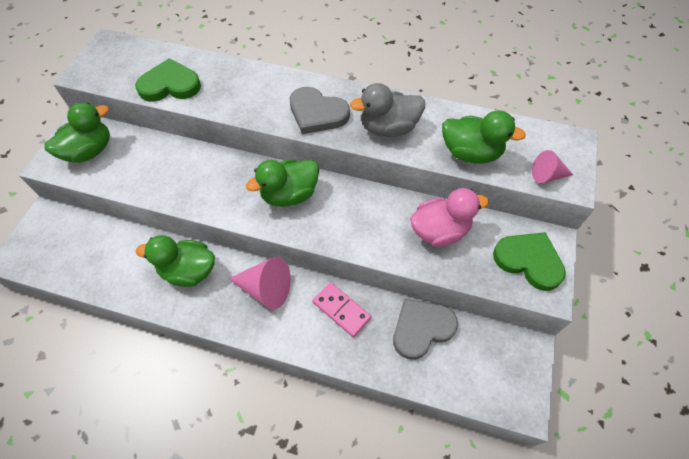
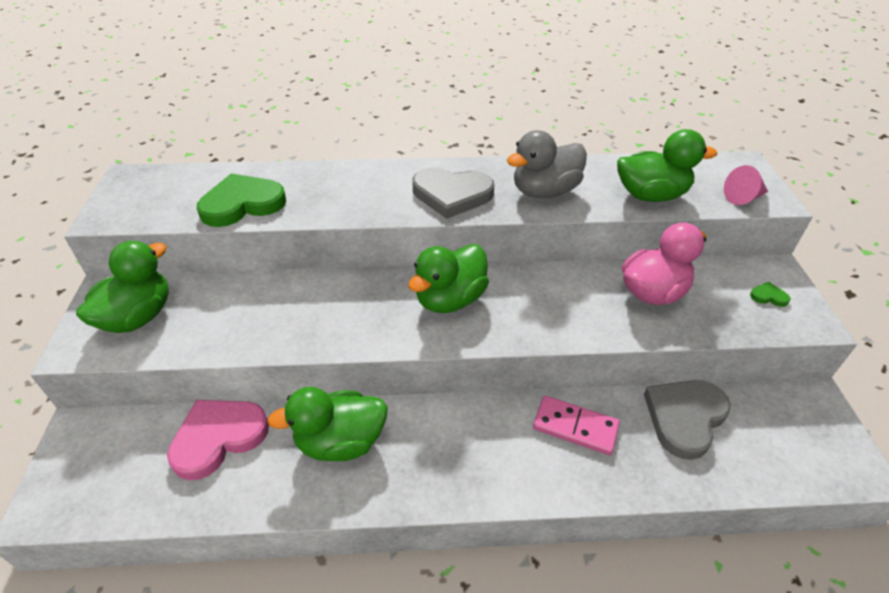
camera: 20 degrees left, 15 degrees down
pink cone [228,256,291,309] -> none
green heart [493,232,566,291] -> green heart [750,282,790,307], size x0.41
none -> pink heart [167,400,269,480]

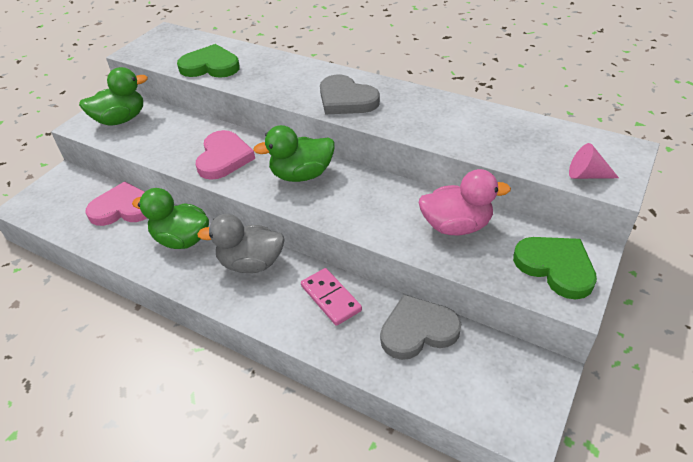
camera: 35 degrees right, 0 degrees up
grey duck [507,130,587,198] -> grey duck moved to [197,214,285,273]
green duck [617,129,717,202] -> none
green heart [750,282,790,307] -> green heart [513,237,597,299], size x2.43
none -> pink heart [196,130,255,180]

